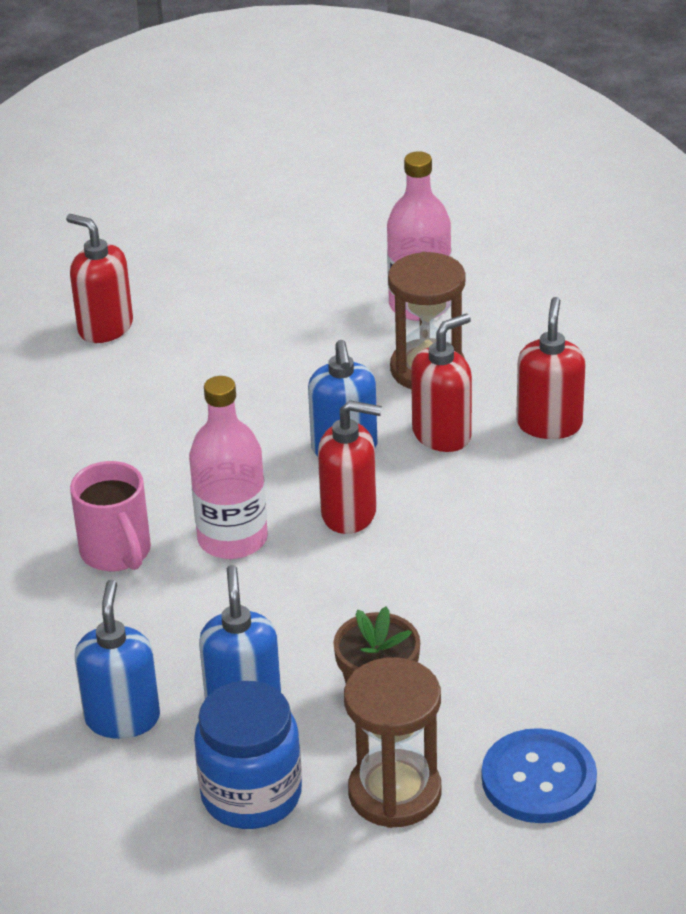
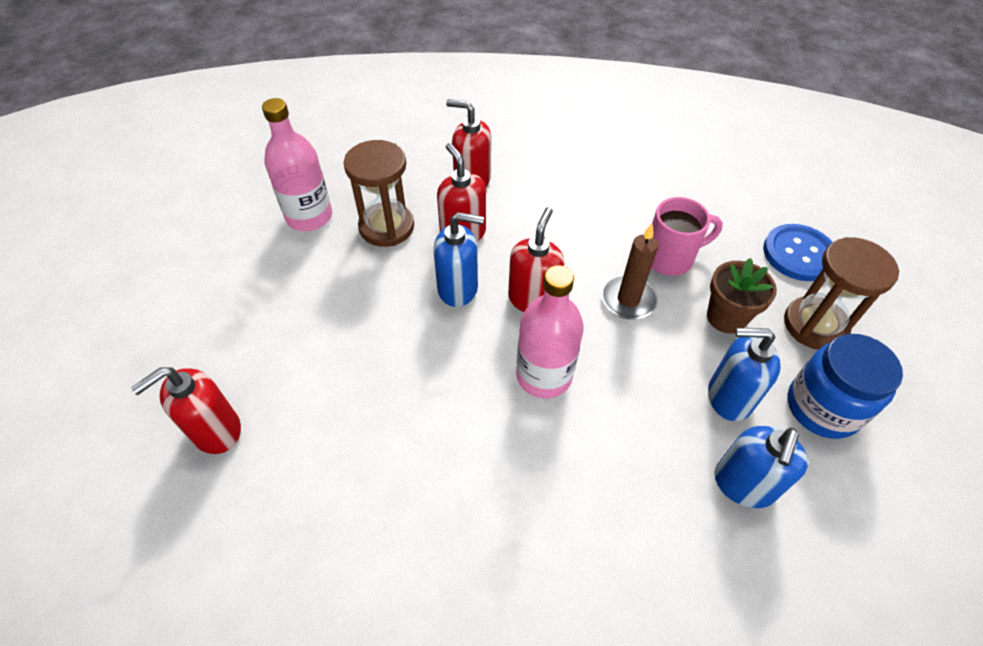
camera: 80 degrees left, 15 degrees up
pink mug [70,461,151,572] -> pink mug moved to [651,197,723,276]
blue soap dispenser [75,580,160,739] -> blue soap dispenser turned 75 degrees counterclockwise [714,426,808,508]
none -> brown candle [601,224,658,319]

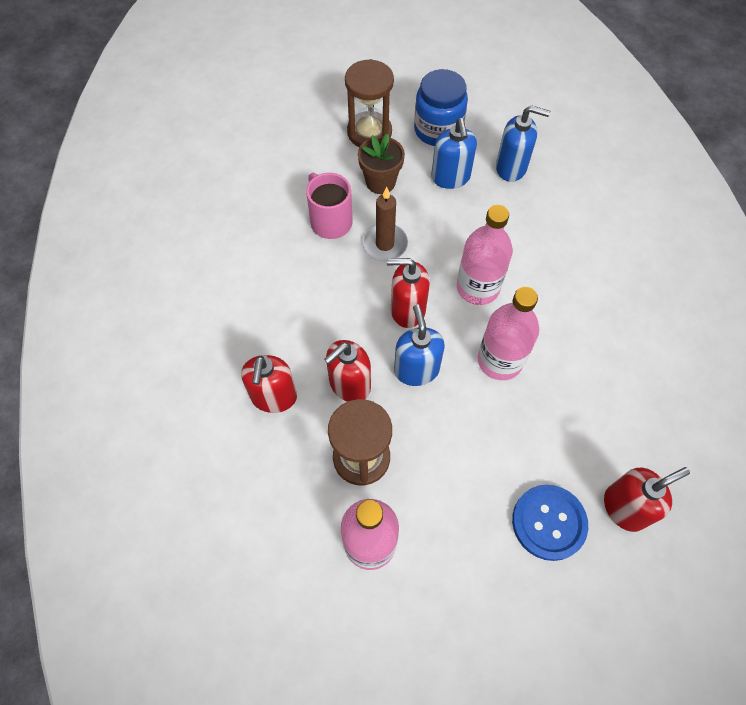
camera: 105 degrees left, 10 degrees up
red soap dispenser [131,367,241,454] -> red soap dispenser turned 60 degrees counterclockwise [604,467,690,532]
blue button [763,224,833,281] -> blue button moved to [512,485,588,561]
none -> pink bottle [478,287,539,380]

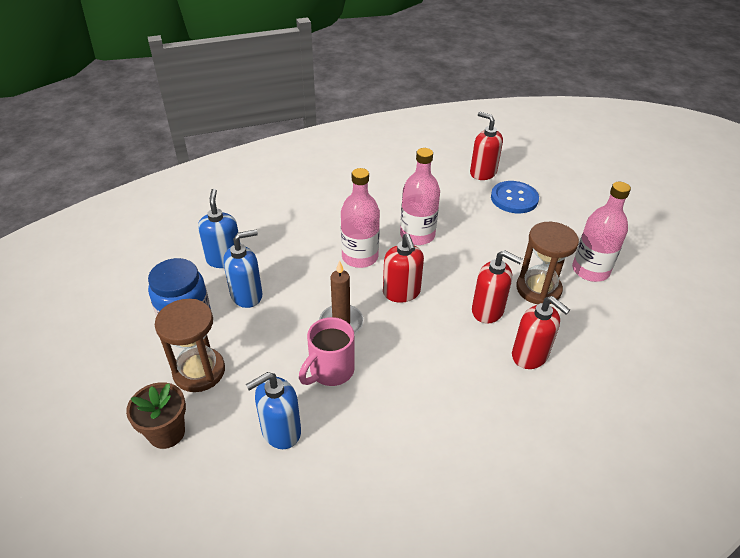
camera: 110 degrees left, 20 degrees down
red soap dispenser [241,355,297,413] -> red soap dispenser turned 60 degrees clockwise [512,296,570,369]
brown flower pot [358,134,405,194] -> brown flower pot moved to [126,382,186,449]
blue soap dispenser [394,305,445,386] -> blue soap dispenser moved to [246,372,301,449]

